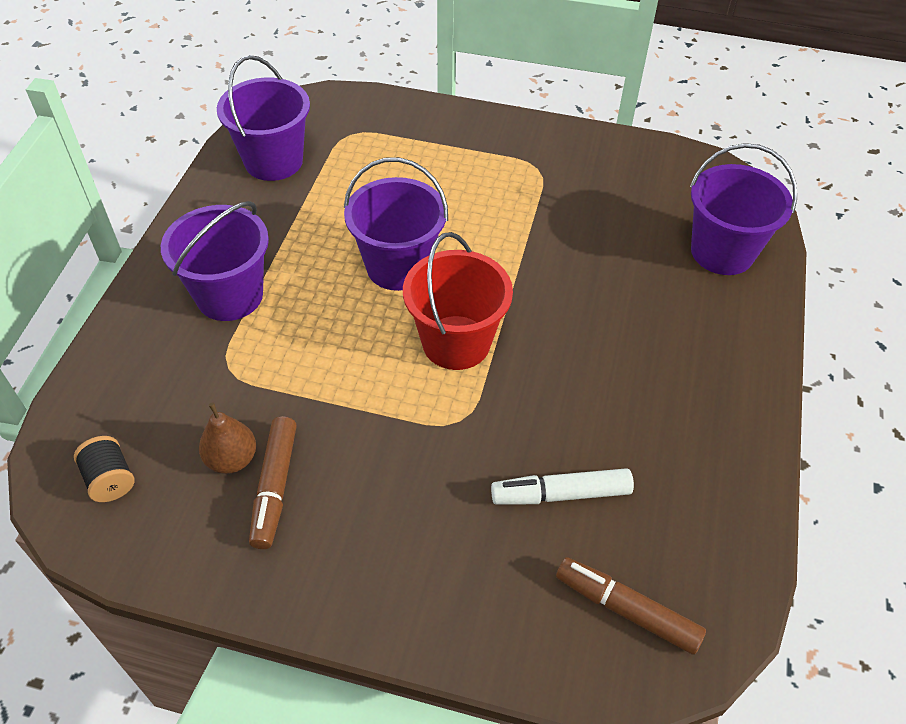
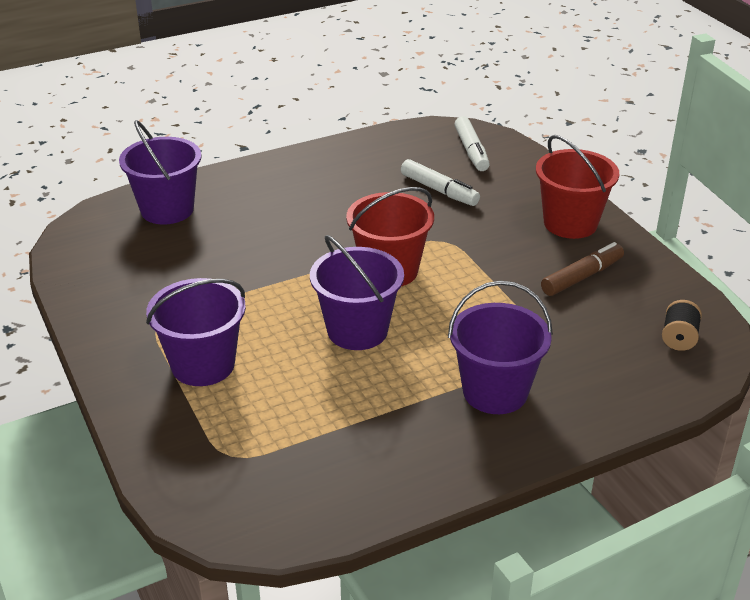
camera: 130 degrees left, 15 degrees down
brown pear [199,403,256,474] -> none
purple bucket [217,55,310,181] -> purple bucket moved to [146,278,246,386]
brown marker [556,557,706,655] -> white marker [454,116,490,171]
none -> red bucket [536,135,619,239]

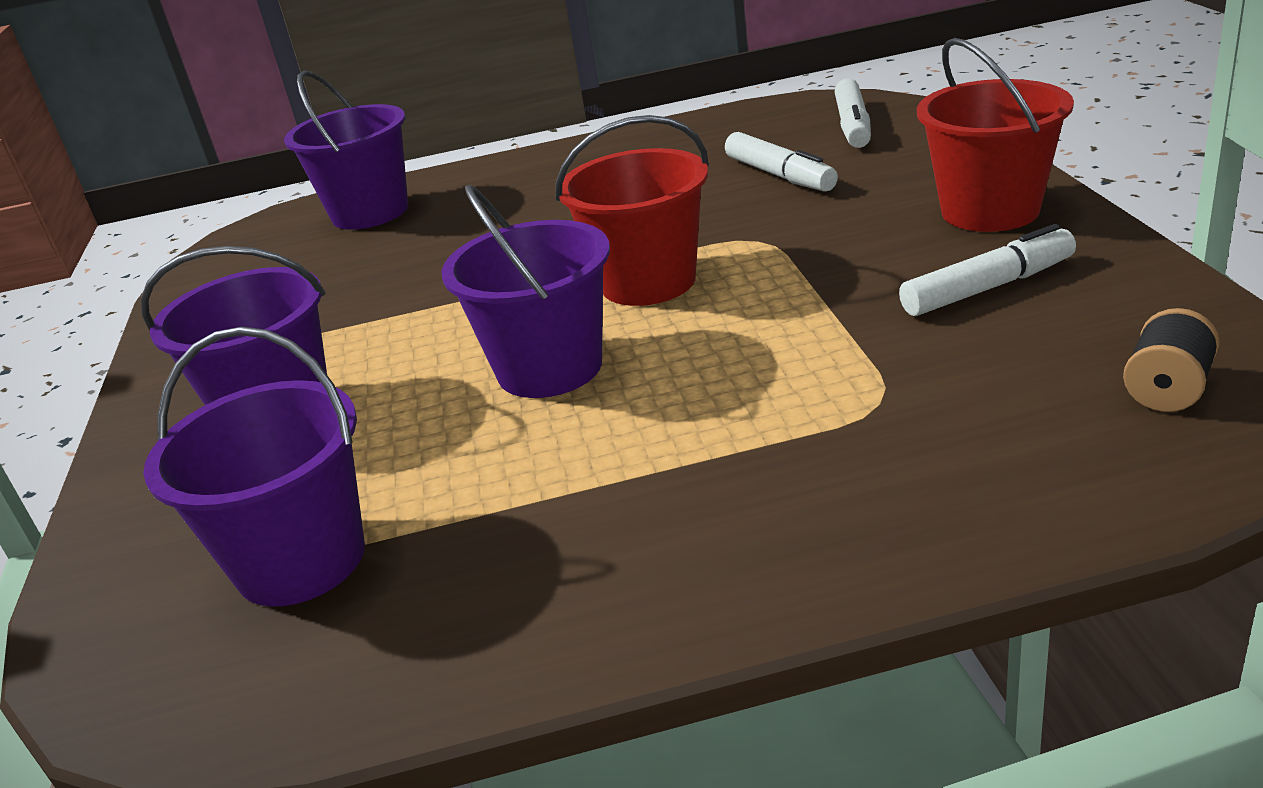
camera: 20 degrees right, 5 degrees down
purple bucket [448,281,553,414] -> purple bucket moved to [143,326,365,607]
brown marker [541,242,624,296] -> white marker [899,224,1076,316]

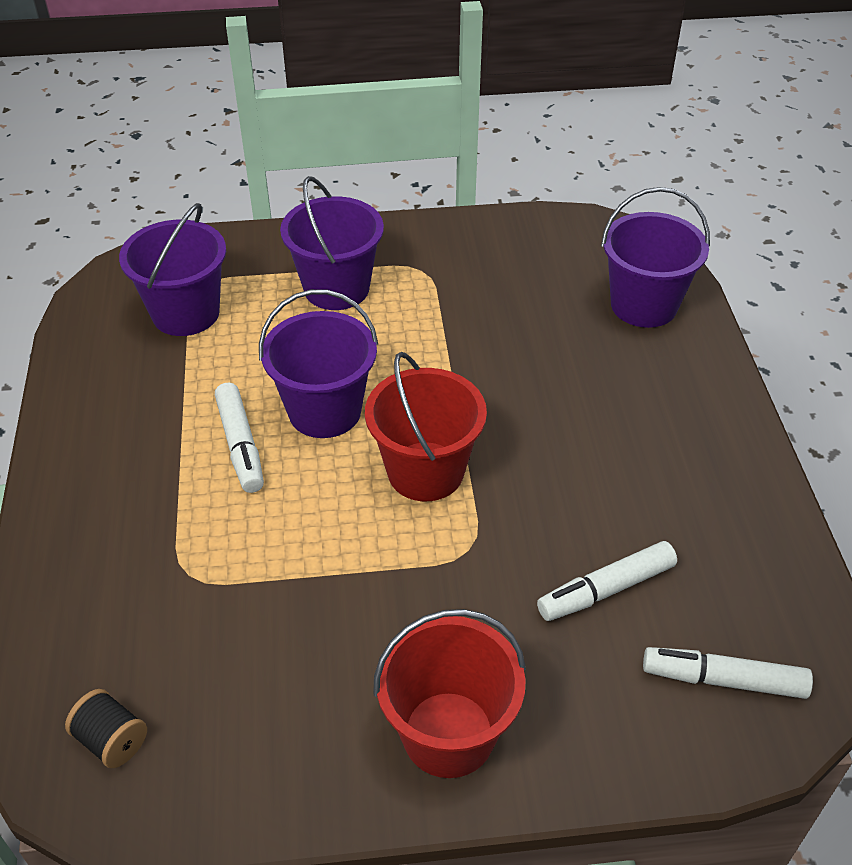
camera: 90 degrees right, 15 degrees up
white marker [899,224,1076,316] -> white marker moved to [215,383,264,493]

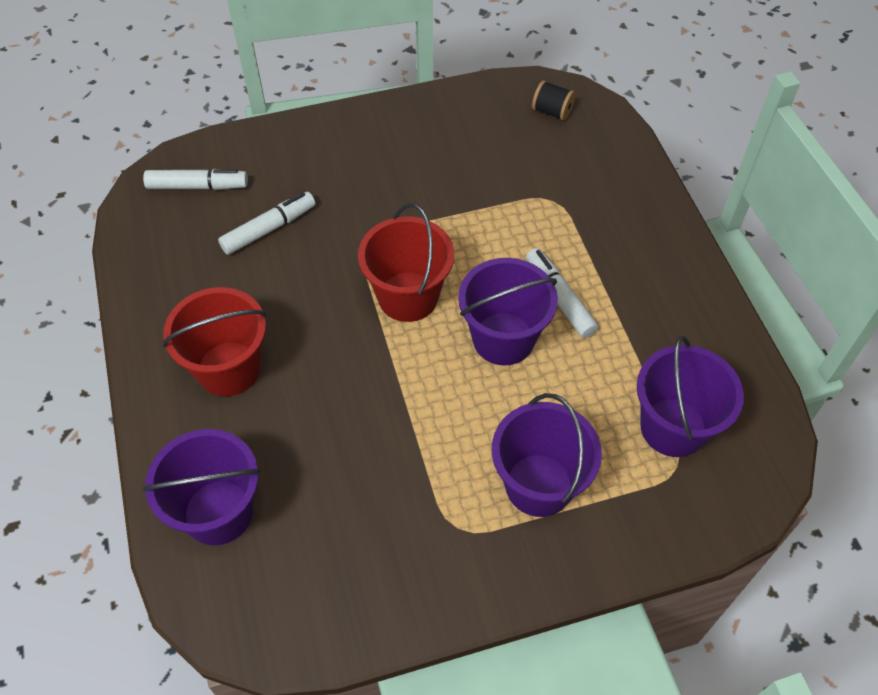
camera: 170 degrees right, 10 degrees up
red bucket [373,609,526,778] -> red bucket moved to [163,287,266,397]

